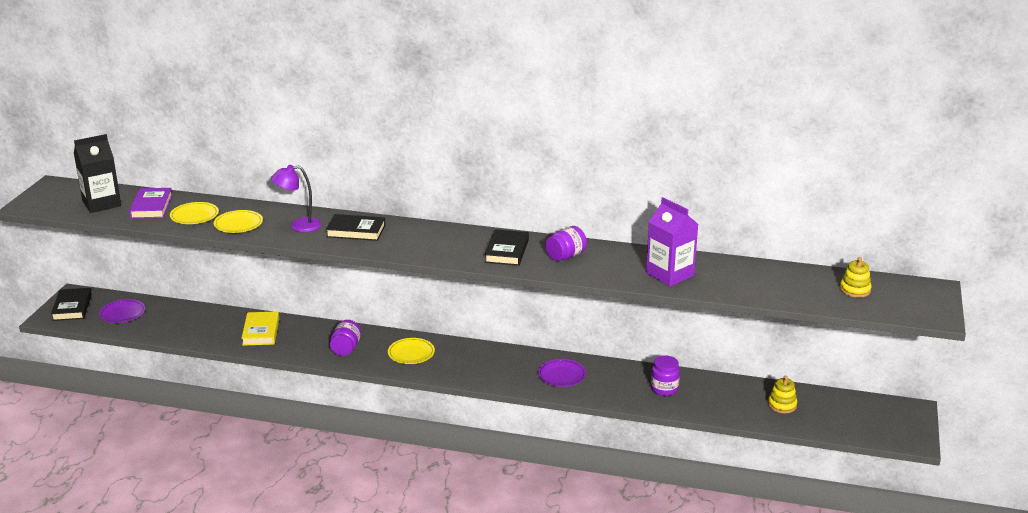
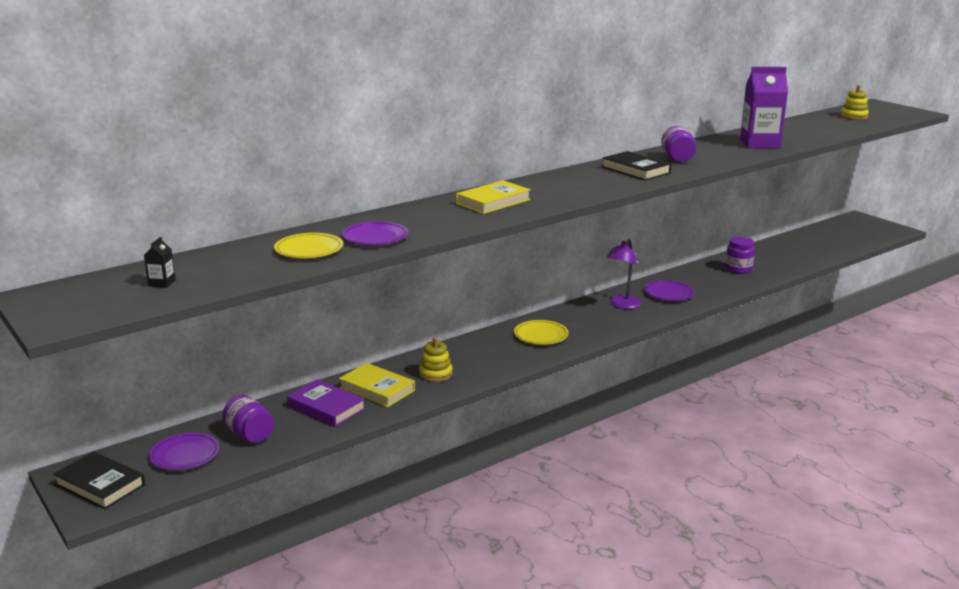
camera: 50 degrees left, 5 degrees down
black carton [74,134,121,213] -> black carton [144,237,176,288], size x0.41
purple book [129,188,173,219] -> purple book moved to [287,379,366,427]
yellow plate [214,210,263,233] -> purple plate [342,221,408,245]
purple lamp [271,165,321,232] -> purple lamp moved to [606,239,642,309]
black book [326,214,386,241] -> yellow book [456,180,531,214]
purple jar [330,320,361,356] -> purple jar moved to [222,395,274,443]
yellow stacking toy [768,376,797,413] -> yellow stacking toy moved to [419,337,453,382]

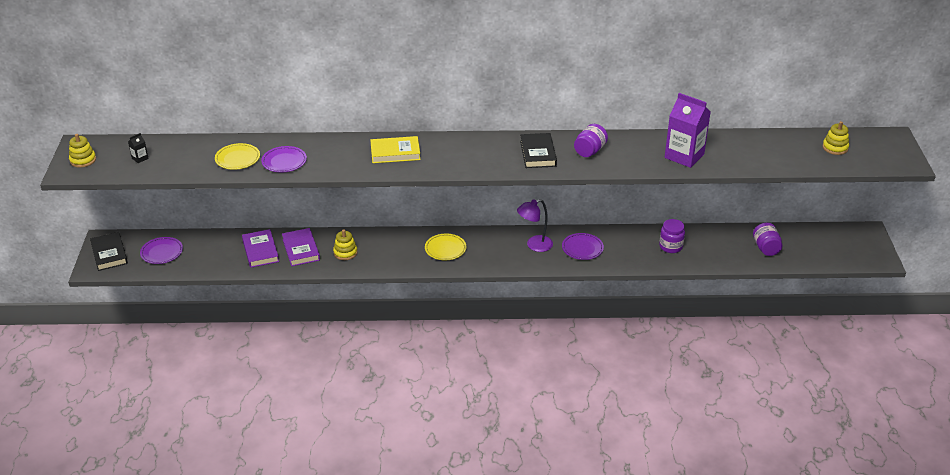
camera: 35 degrees right, 15 degrees up
purple jar [222,395,274,443] -> purple jar moved to [753,223,782,256]
yellow book [339,363,415,407] -> purple book [282,228,320,266]
none -> yellow stacking toy [69,134,96,168]

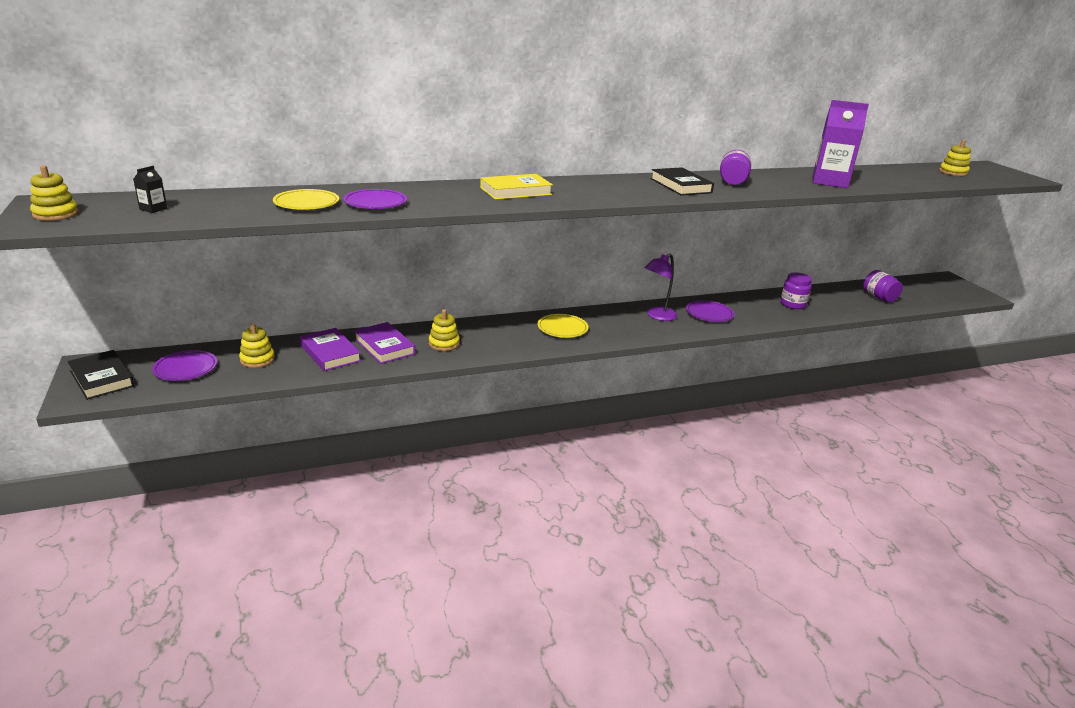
camera: 20 degrees left, 10 degrees down
none -> yellow stacking toy [239,323,275,368]

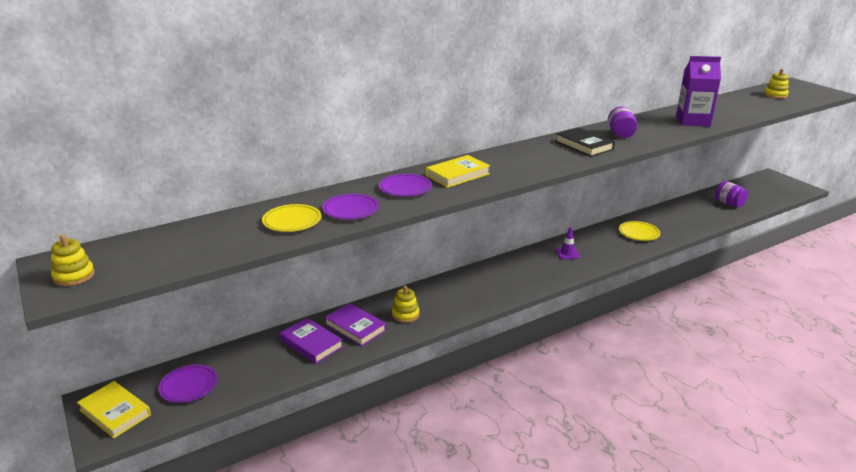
camera: 10 degrees left, 0 degrees up
black book [67,350,134,400] -> yellow book [77,381,151,438]
black carton [133,166,167,213] -> none
yellow stacking toy [239,323,275,368] -> none
yellow plate [538,314,589,338] -> yellow plate moved to [619,221,660,241]
purple lamp [645,253,677,321] -> purple traffic cone [555,227,581,260]
purple plate [686,300,734,322] -> purple plate moved to [379,174,432,197]
purple jar [780,273,812,309] -> none

